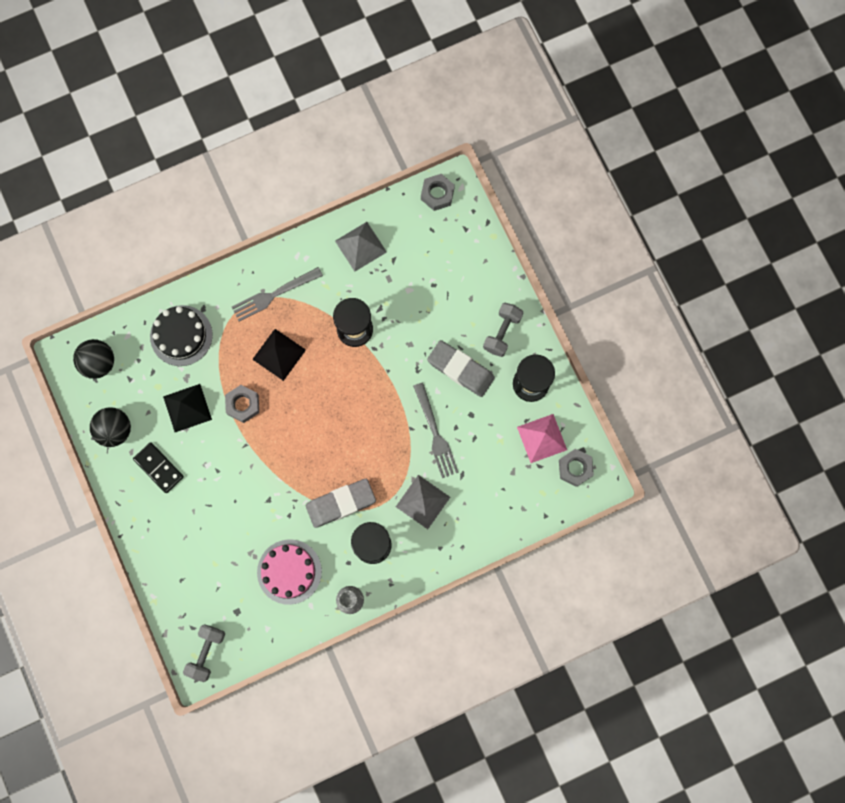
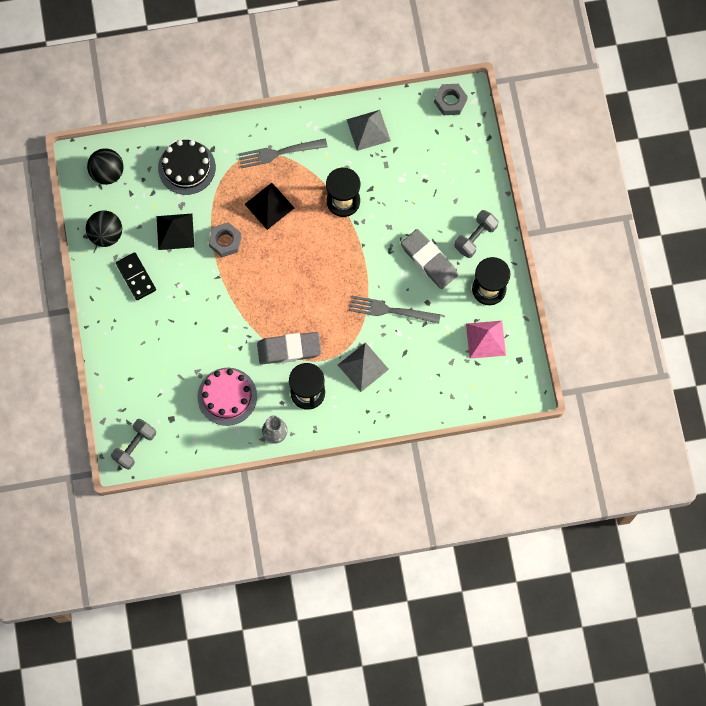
camera: 15 degrees right, 5 degrees down
grey fork [413,382,459,478] -> grey fork turned 105 degrees clockwise [349,296,441,324]
grey nut [559,449,594,487] -> none

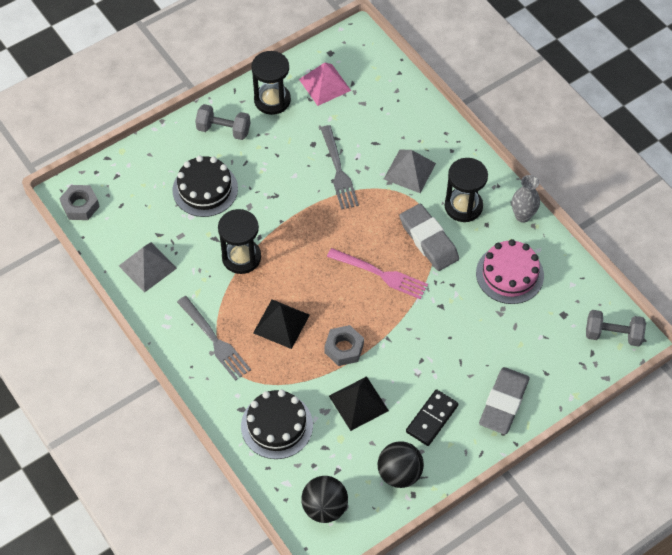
camera: 115 degrees left, 15 degrees down
grey eraser [401,229,458,289] -> grey eraser moved to [479,367,530,434]
none -> black cake [173,155,238,217]
none -> pink fork [327,248,428,299]

